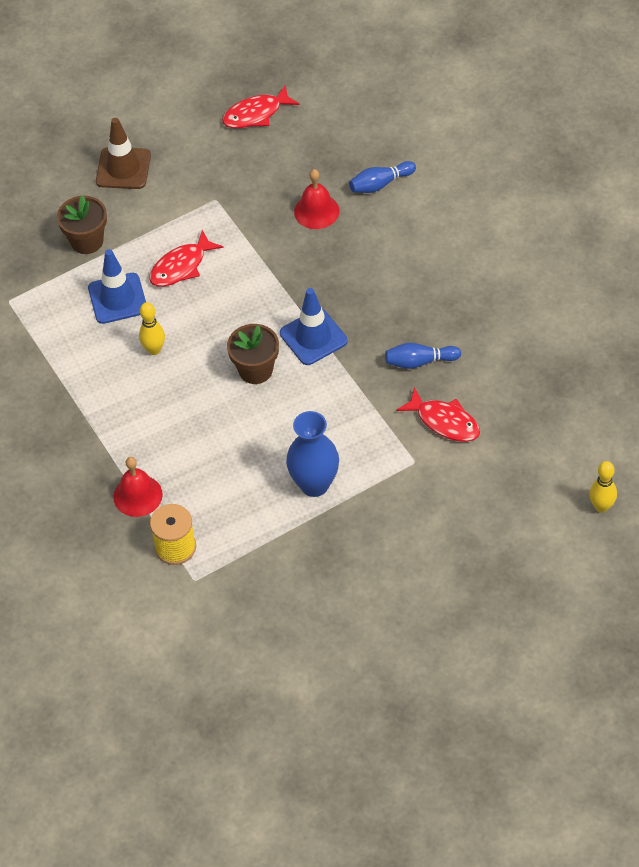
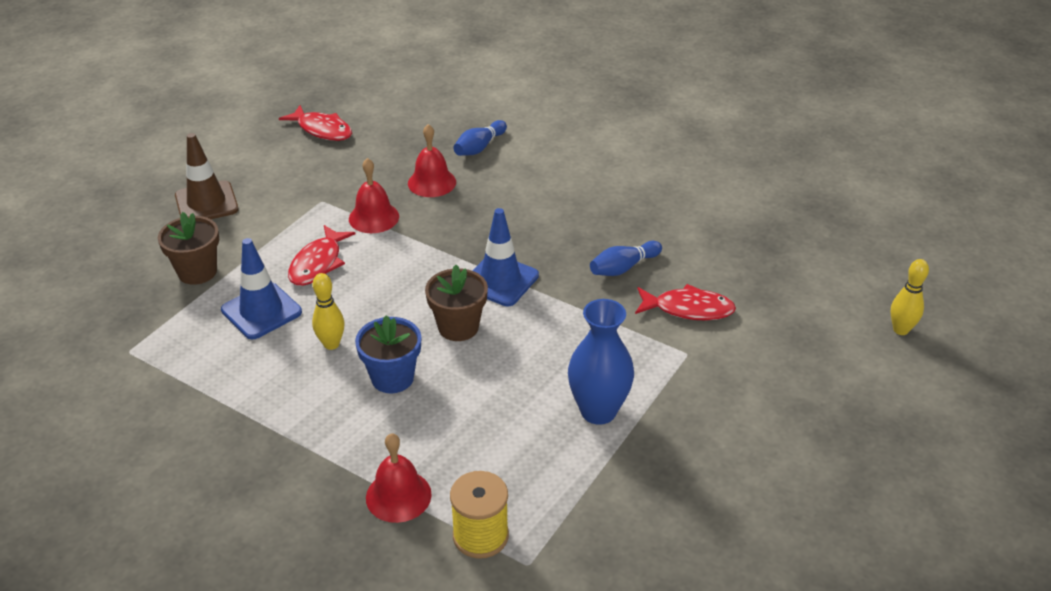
camera: 30 degrees left, 15 degrees down
red fish [222,85,300,128] -> red fish turned 90 degrees counterclockwise [279,105,352,141]
none -> red bell [349,158,399,233]
none -> blue flower pot [355,315,421,393]

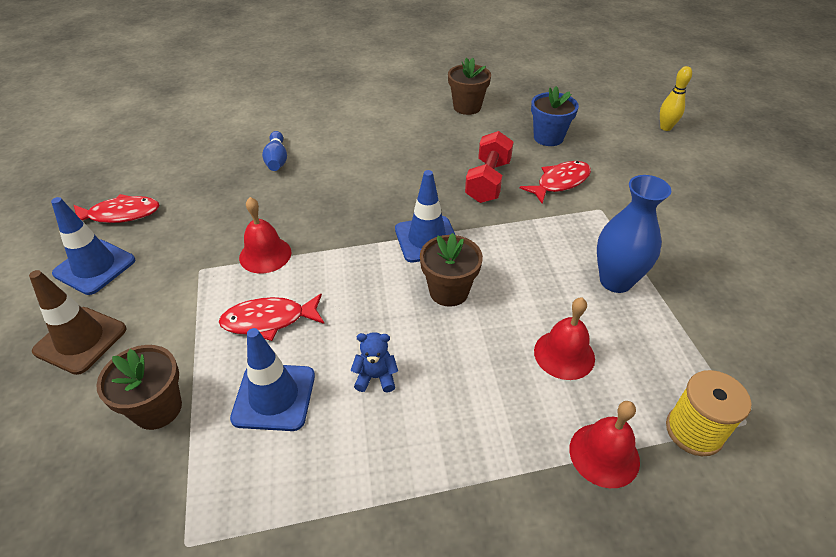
camera: 45 degrees left, 5 degrees up
red fish [288,225,356,286] -> red fish turned 105 degrees clockwise [219,293,324,341]
yellow bowling pin [312,273,345,350] -> blue teddy bear [350,332,398,393]
blue flower pot [355,315,421,393] -> blue flower pot moved to [531,86,579,146]
red bell [408,124,456,197] -> red bell moved to [534,298,595,380]
blue bowling pin [590,241,662,276] -> red dumbbell [465,131,514,203]
none -> blue traffic cone [51,197,135,295]
none -> brown flower pot [448,58,491,115]

